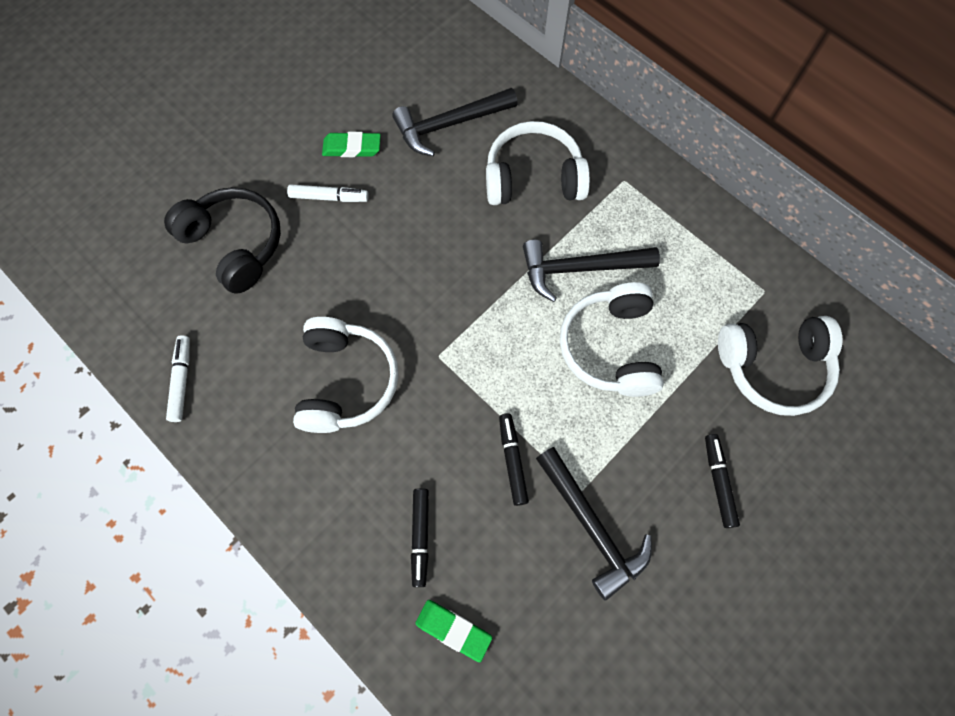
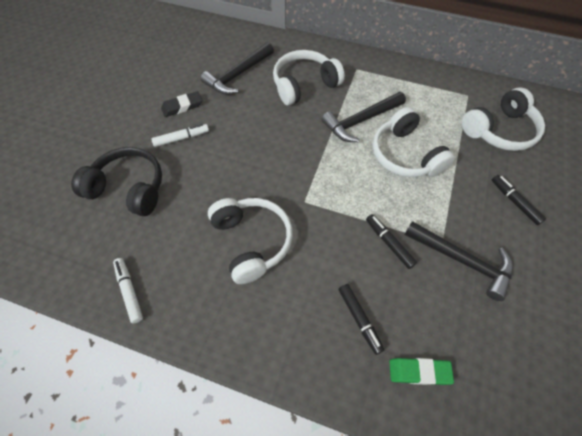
camera: 25 degrees left, 10 degrees down
green eraser [322,132,381,157] -> black eraser [161,91,202,117]

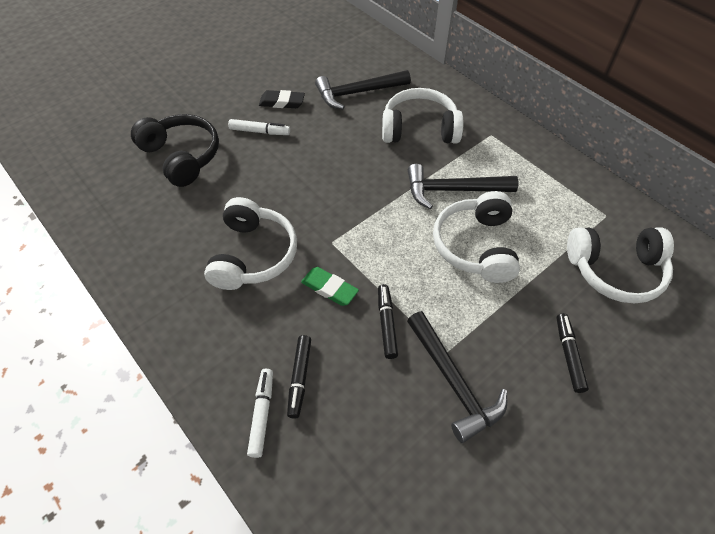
camera: 30 degrees right, 5 degrees down
white marker [113,258,143,323] -> white marker moved to [247,369,273,458]
green eraser [389,358,454,385] -> green eraser moved to [301,267,359,306]

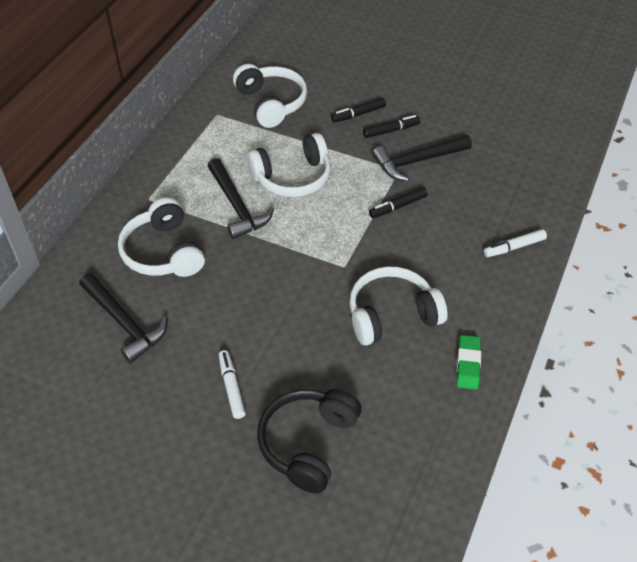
camera: 115 degrees left, 5 degrees down
black eraser [259,90,305,108] -> none
black marker [287,335,311,419] -> black marker moved to [363,115,420,138]
green eraser [301,267,359,306] -> green eraser moved to [457,335,481,390]
black hammer [407,311,507,443] -> black hammer turned 150 degrees counterclockwise [372,135,472,181]

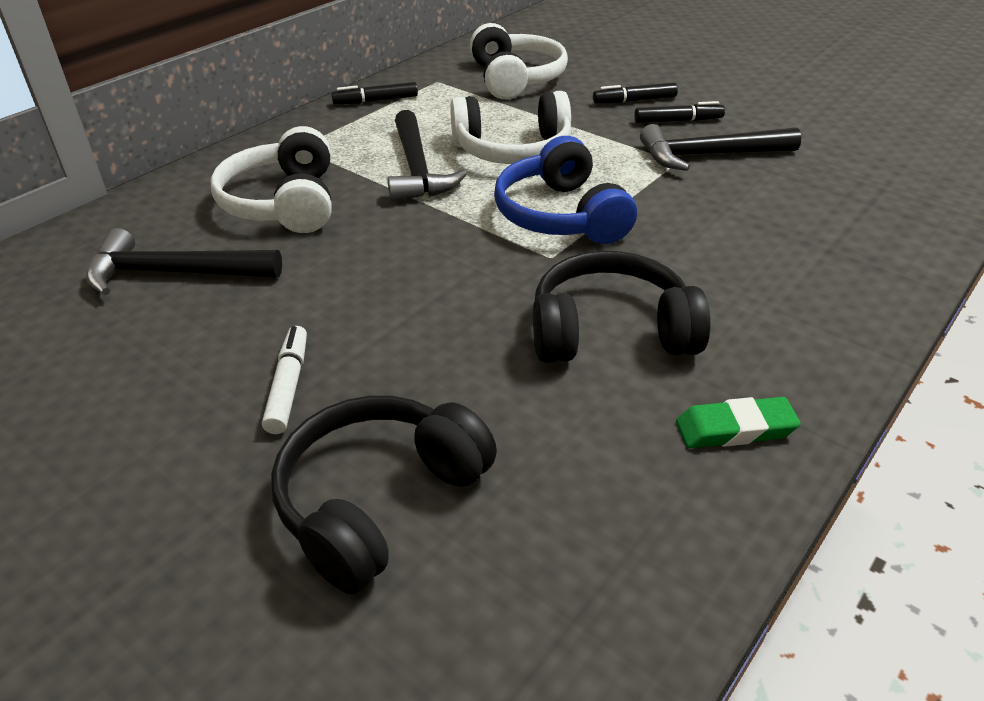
camera: 15 degrees right, 10 degrees down
black hammer [79,273,167,364] -> black hammer turned 120 degrees clockwise [86,228,282,295]
white headphones [349,266,448,345] -> black headphones [533,251,711,363]
black marker [369,187,428,218] -> black marker moved to [331,82,418,105]
green eraser [457,335,481,390] -> green eraser turned 60 degrees clockwise [676,397,801,448]
white marker [484,229,547,257] -> none
none -> blue headphones [494,136,637,244]

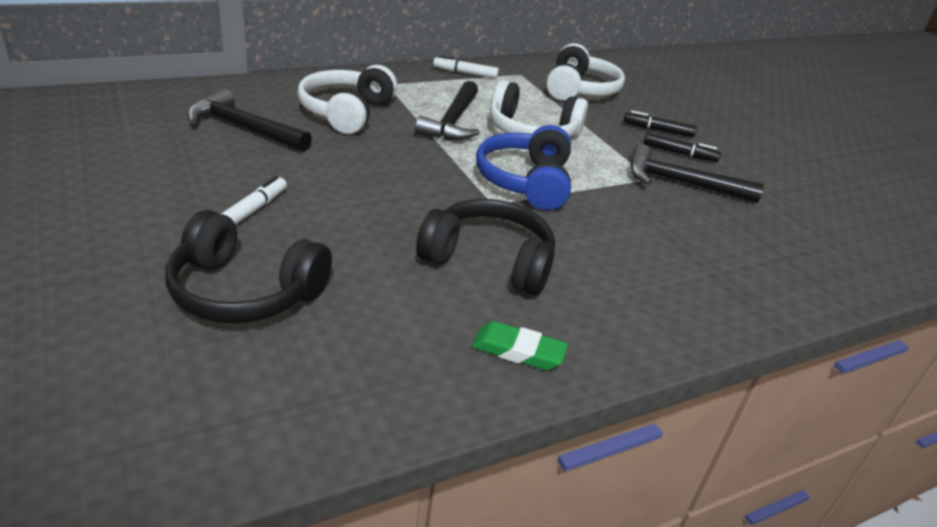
camera: 20 degrees right, 5 degrees down
black headphones [271,396,497,595] -> black headphones turned 135 degrees counterclockwise [165,210,332,323]
black marker [331,82,418,105] -> white marker [433,55,499,79]

